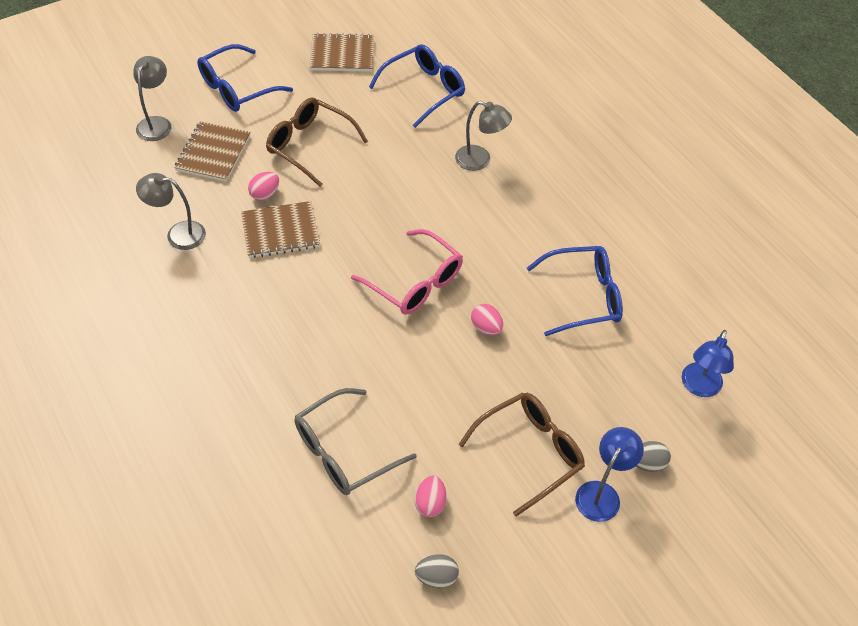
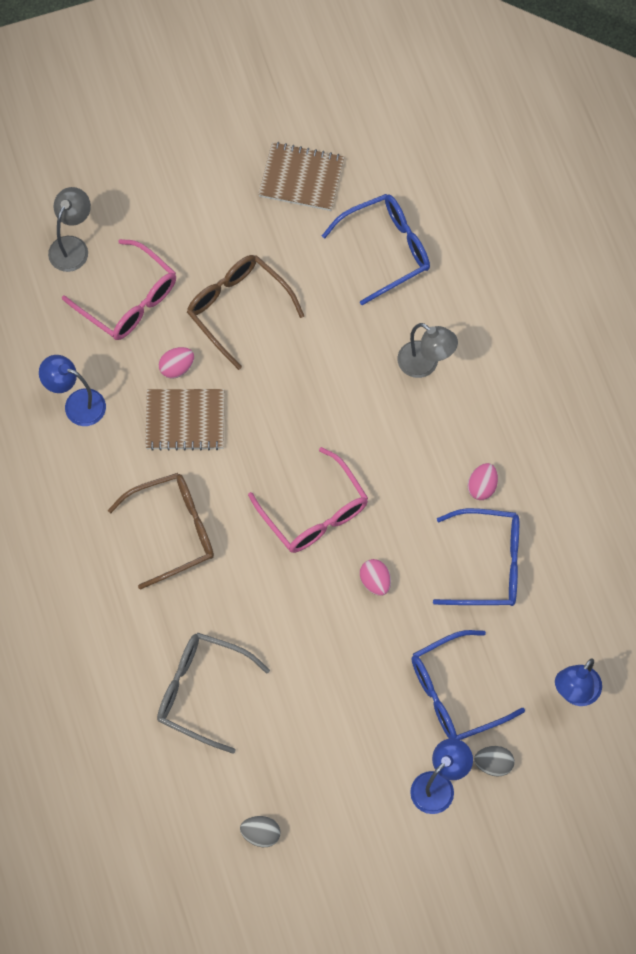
camera: 15 degrees right, 15 degrees up
grey lamp [136,173,206,250] -> blue lamp [39,355,106,426]
brown notebook [174,121,250,182] -> pink glasses [62,239,176,340]
blue glasses [197,44,293,112] -> blue glasses moved to [411,630,525,740]
grey glasses [294,388,417,495] -> grey glasses turned 45 degrees clockwise [157,632,270,754]
pink egg [415,476,446,517] -> pink egg moved to [467,463,498,500]
brown glasses [459,393,585,516] -> brown glasses moved to [108,473,214,590]

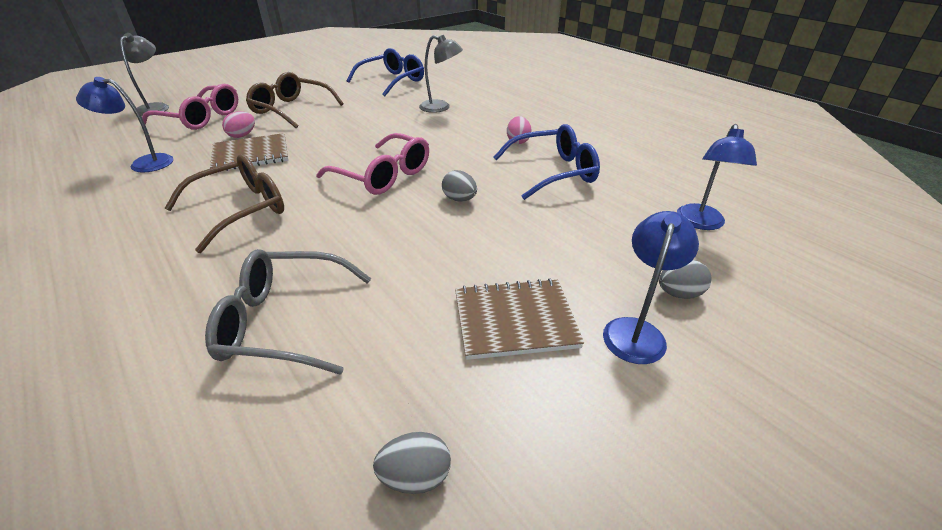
camera: 20 degrees left, 30 degrees down
brown notebook [258,142,344,211] -> brown notebook moved to [455,278,584,360]
pink egg [360,559,391,596] -> grey egg [442,170,477,202]
blue glasses [411,630,525,740] -> none

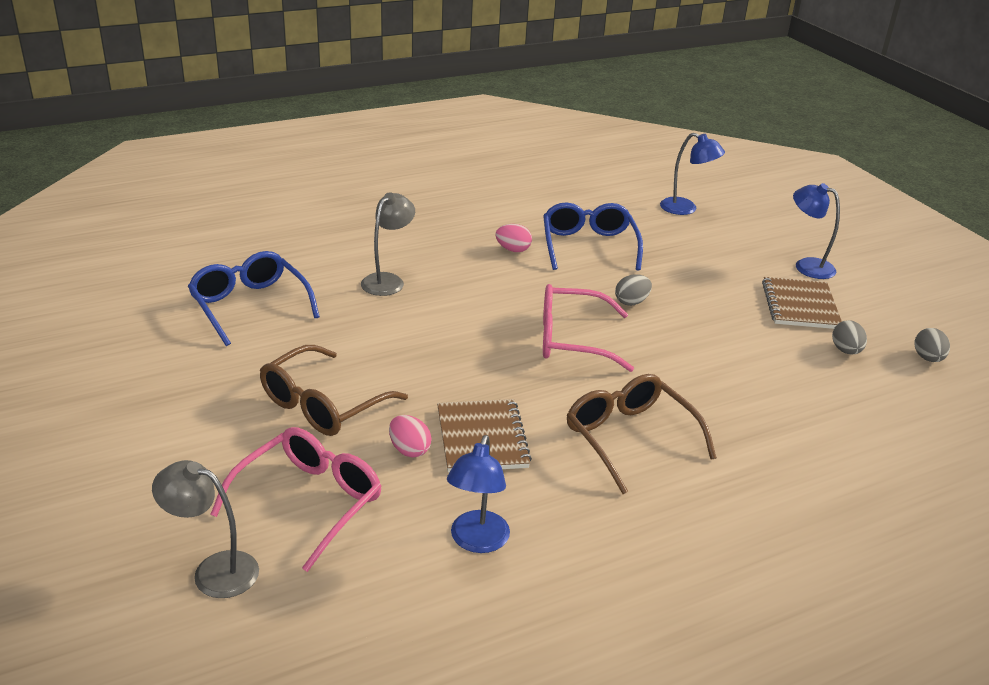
camera: 80 degrees left, 5 degrees down
grey glasses [205,249,371,375] -> none
pink glasses [316,133,429,195] -> pink glasses turned 135 degrees counterclockwise [543,284,634,372]
grey egg [659,260,712,299] -> grey egg moved to [832,320,867,355]

